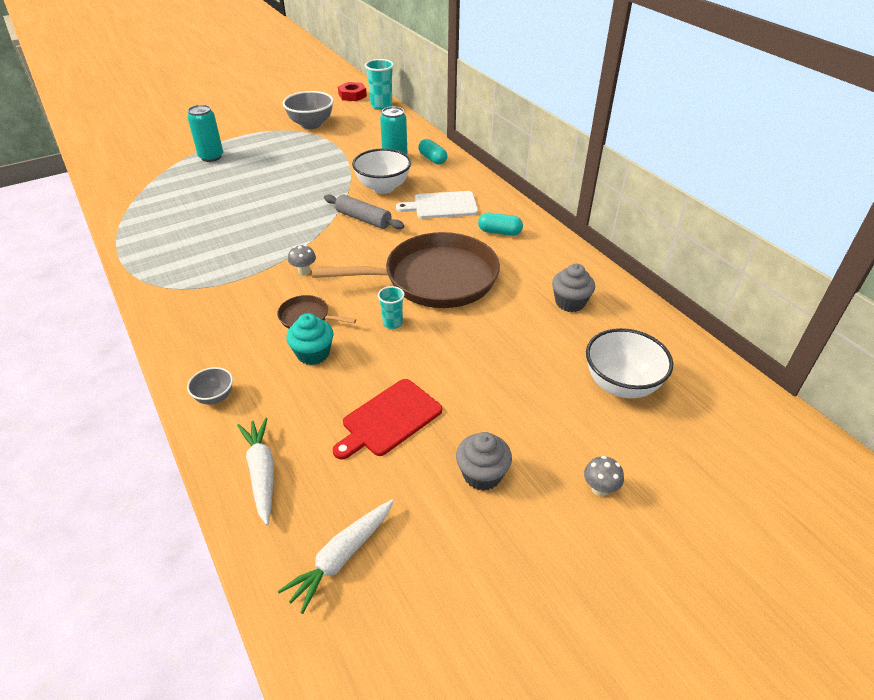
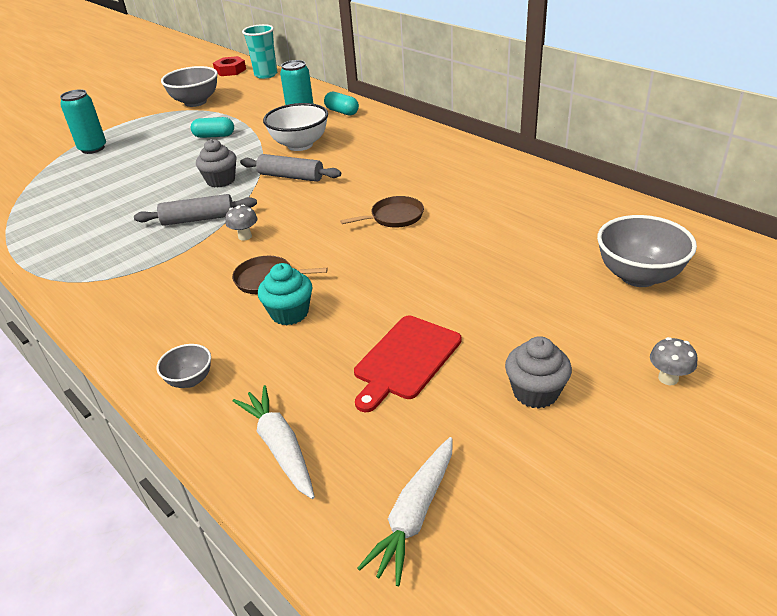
camera: 10 degrees left, 5 degrees down
brown pan [312,232,500,308] -> brown pan [340,196,424,228], size x0.42
turquoise cup [378,286,405,329] -> none
white cutting board [396,191,478,219] -> none
turquoise capsule [478,213,523,236] -> turquoise capsule moved to [191,117,234,138]
grey cupcake [552,264,595,312] -> grey cupcake moved to [196,139,236,188]
white bowl [586,328,673,398] -> grey bowl [597,215,697,287]
none -> grey rolling pin [134,194,257,226]

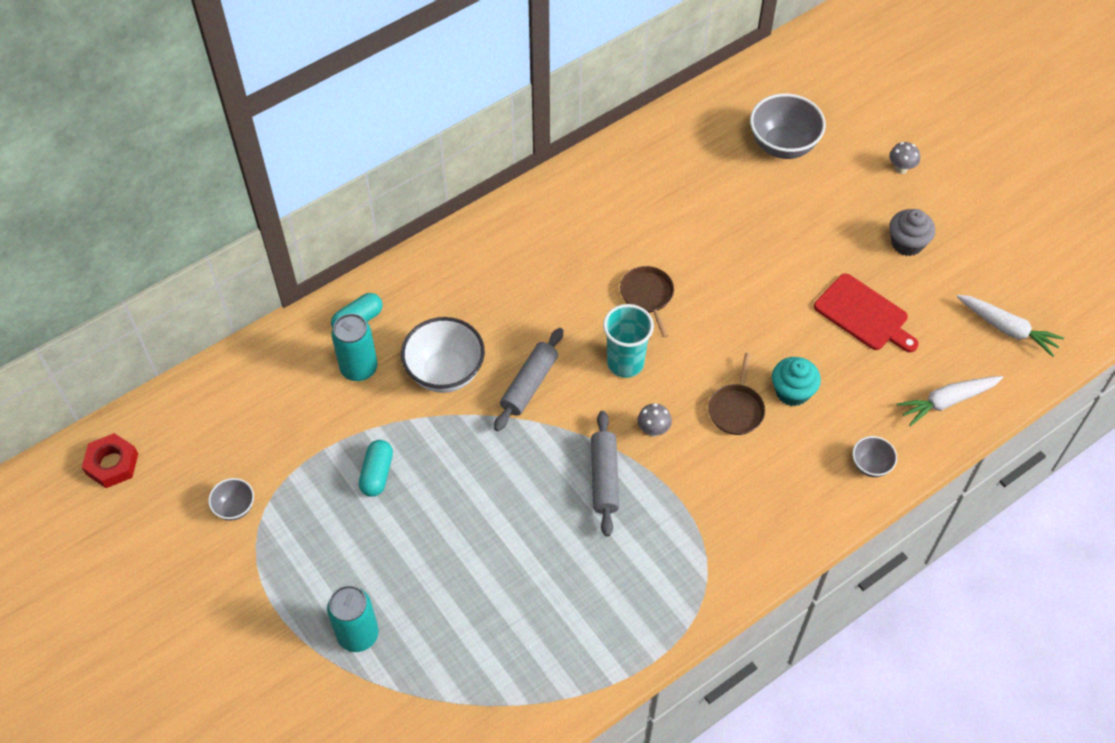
camera: 85 degrees left, 20 degrees up
grey bowl [161,66,218,107] -> grey bowl [208,478,254,520], size x0.52
grey cupcake [196,139,236,188] -> none
turquoise cup [242,24,277,79] -> turquoise cup moved to [603,304,654,378]

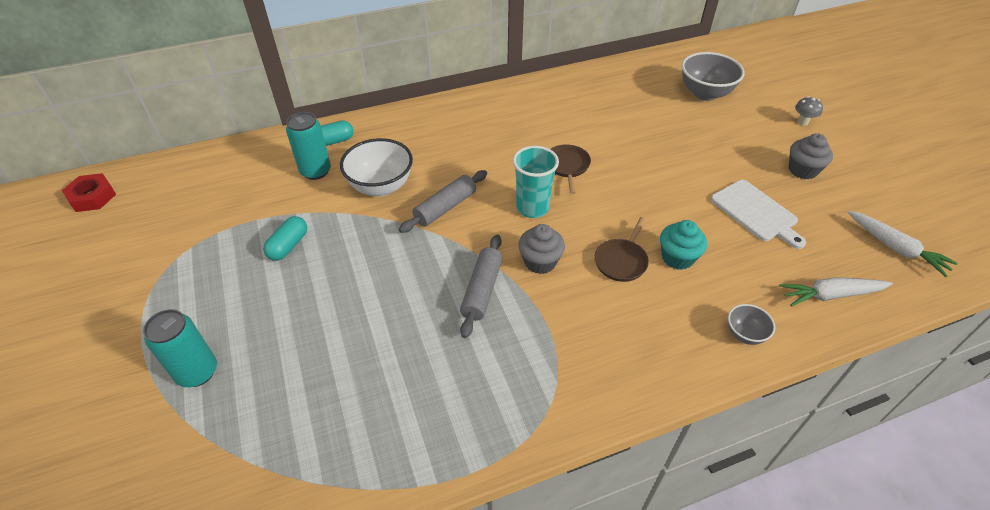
camera: 15 degrees right, 10 degrees down
grey bowl [208,478,254,520] -> none
grey mushroom [637,403,672,437] -> grey cupcake [518,224,565,274]
red cutting board [814,274,919,352] -> white cutting board [711,180,806,249]

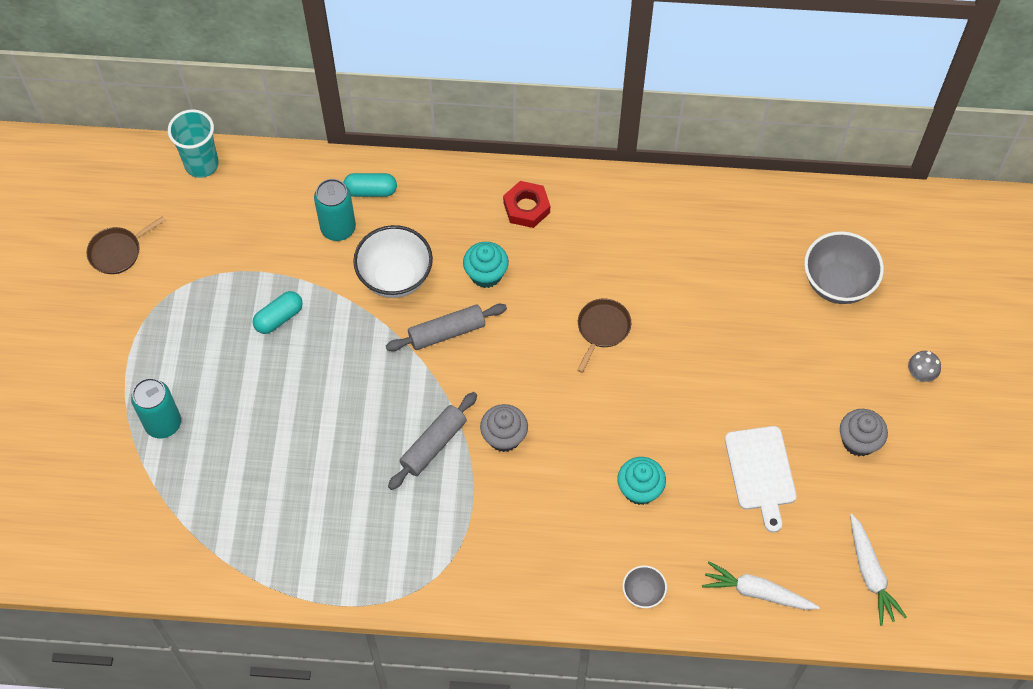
camera: 25 degrees right, 15 degrees up
red nut [62,173,116,212] -> red nut moved to [503,181,550,228]
turquoise cup [513,146,559,218] -> turquoise cup moved to [168,109,219,178]
brown pan [595,217,649,282] -> brown pan moved to [87,216,165,274]
none -> turquoise cupcake [463,242,509,288]

